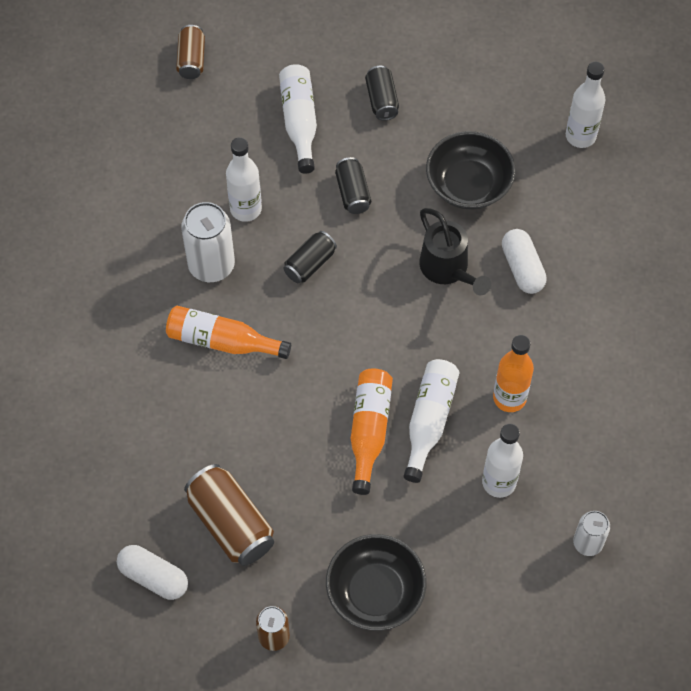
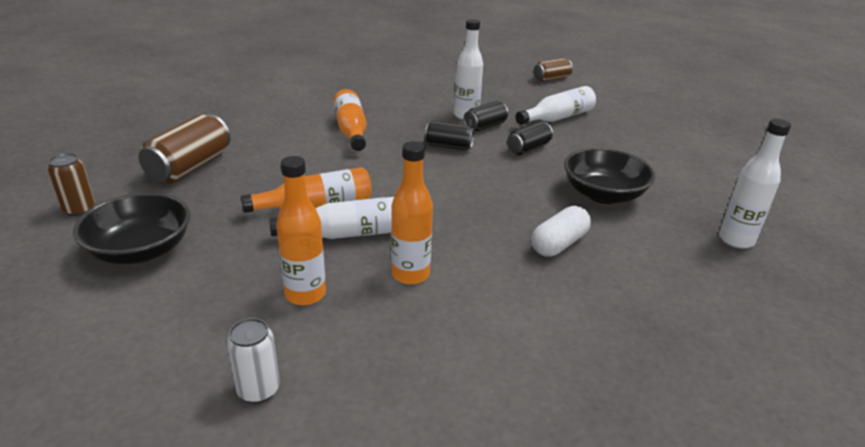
camera: 60 degrees right, 30 degrees down
white capsule [117,545,188,600] -> none
white can [181,202,235,282] -> none
black can [365,66,399,121] -> black can moved to [464,101,508,131]
black watering can [419,208,491,295] -> none
white bottle [482,424,523,498] -> orange bottle [276,156,326,306]

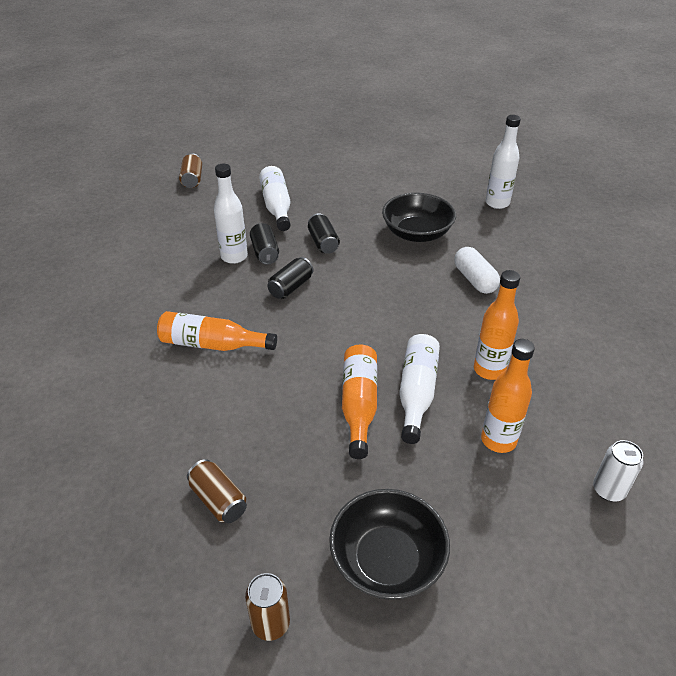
camera: 65 degrees left, 10 degrees up
brown can [139,114,231,183] -> brown can [187,459,247,523], size x0.60

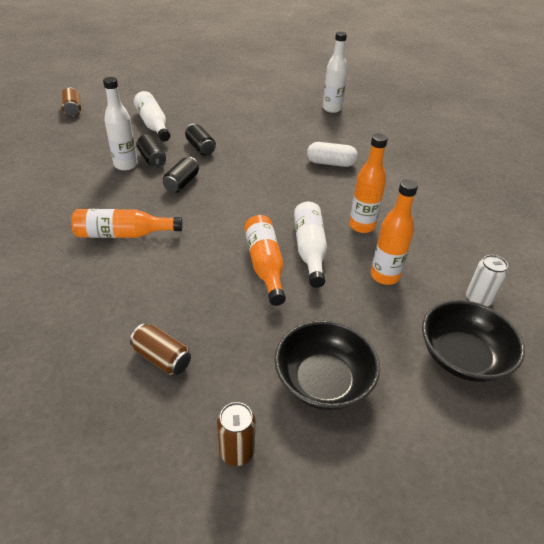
camera: 15 degrees left, 0 degrees up
black bowl [382,193,456,242] -> black bowl moved to [422,300,525,382]
white capsule [454,247,500,294] -> white capsule turned 45 degrees counterclockwise [307,142,358,167]

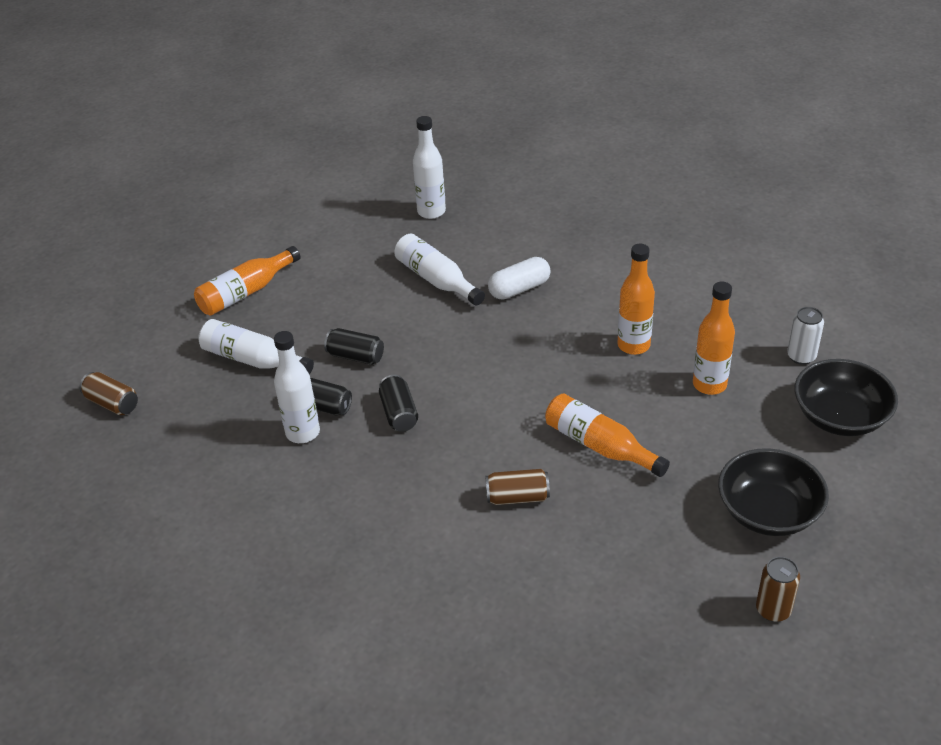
camera: 35 degrees left, 0 degrees up
orange bottle [71,209,183,238] -> orange bottle moved to [194,246,300,316]
brown can [130,323,191,375] -> brown can moved to [486,469,550,505]
white bottle [294,202,327,288] -> white bottle moved to [394,234,485,305]

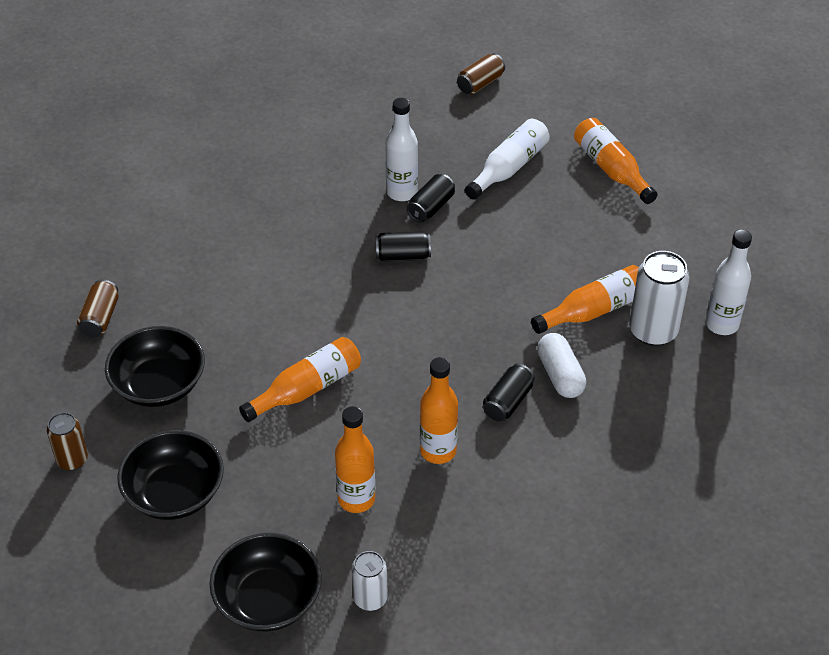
camera: 100 degrees right, 5 degrees up
black can [324,328,384,365] -> black can moved to [483,363,535,421]
white bottle [394,234,485,305] -> orange bottle [531,265,639,334]
brown can [486,469,550,505] -> brown can moved to [77,280,119,337]
none -> black bowl [105,326,205,407]
none -> white can [629,251,690,346]

